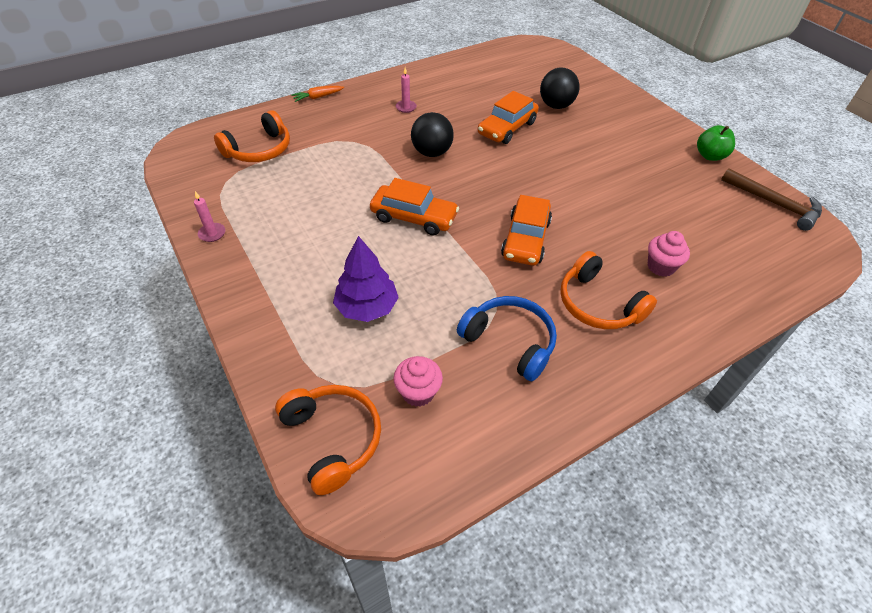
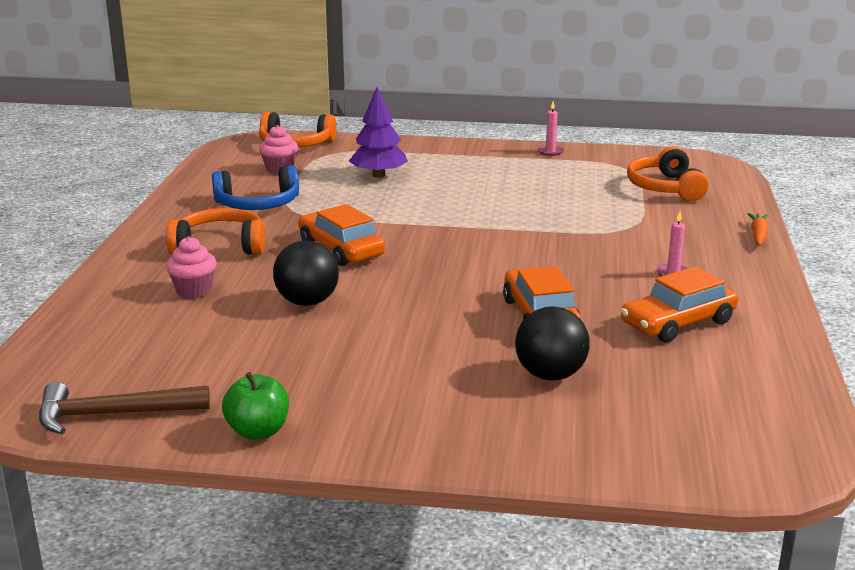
camera: 130 degrees right, 25 degrees down
orange car [370,178,459,235] -> orange car moved to [621,267,738,342]
black ball [411,112,454,157] -> black ball moved to [273,240,339,306]

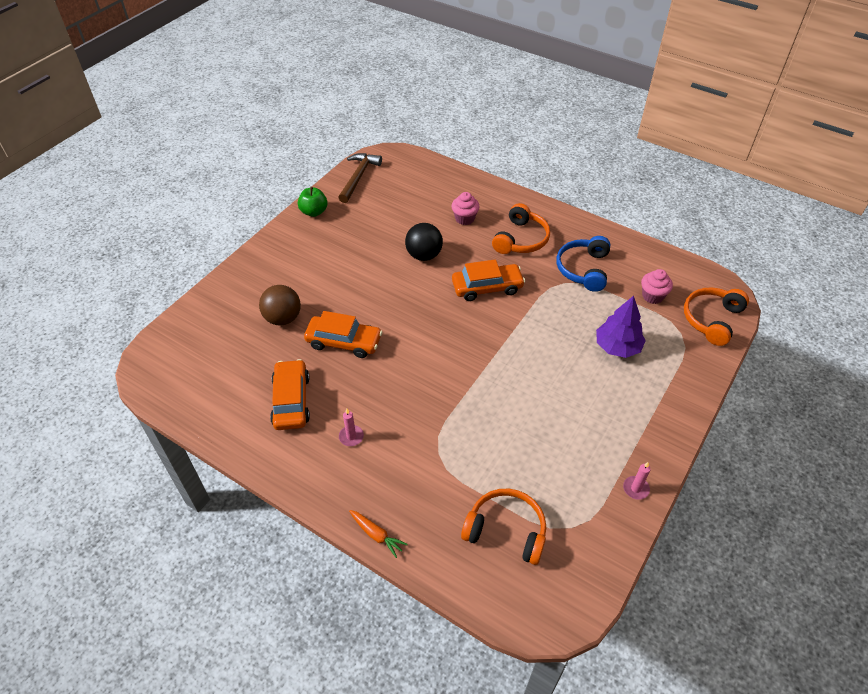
camera: 115 degrees right, 25 degrees up
black ball [515,306,590,380] -> brown ball [259,285,301,325]

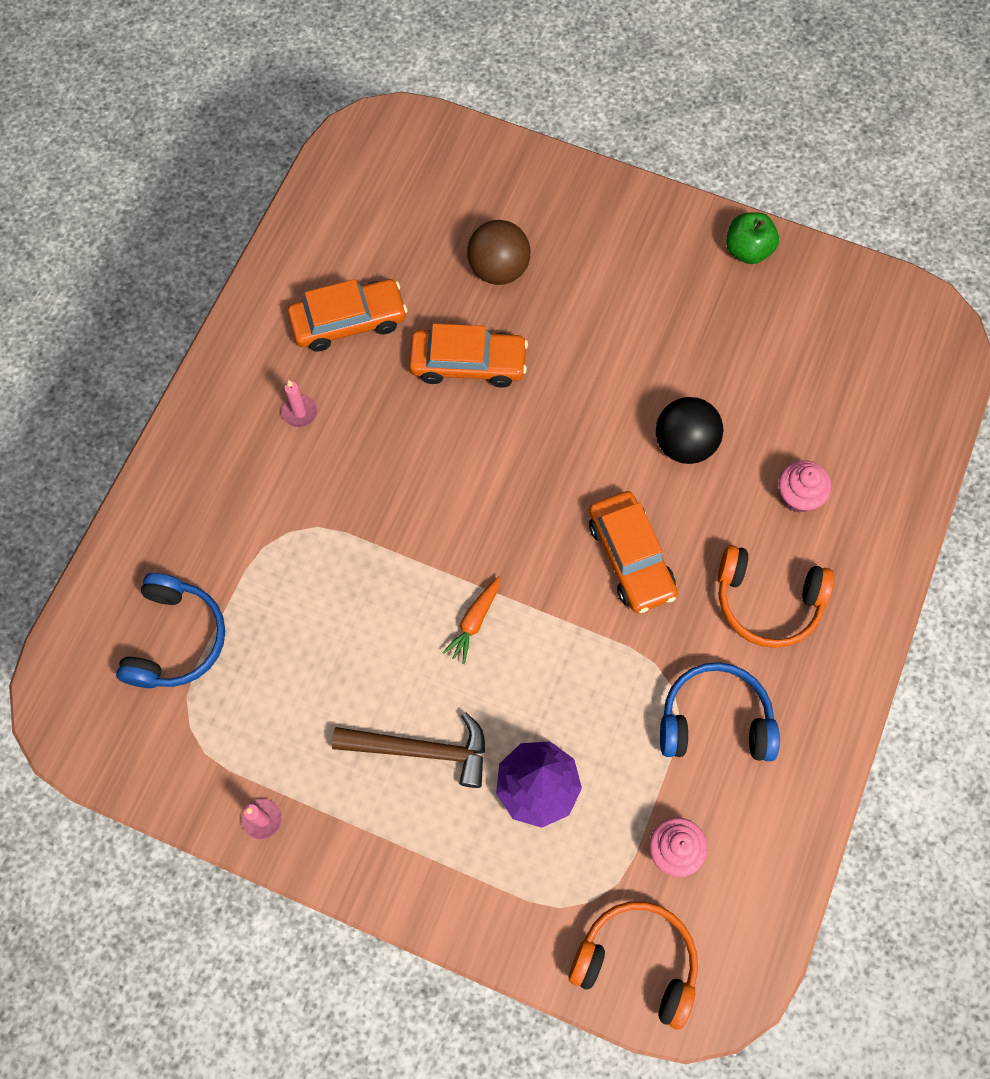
camera: 80 degrees right, 20 degrees up
orange car [304,311,382,358] -> orange car turned 90 degrees counterclockwise [409,324,528,387]
brown hammer [338,153,382,203] -> brown hammer moved to [332,713,485,788]
orange carrot [349,510,408,558] -> orange carrot moved to [442,577,501,664]
orange headphones [461,489,546,565] -> blue headphones [116,573,225,688]

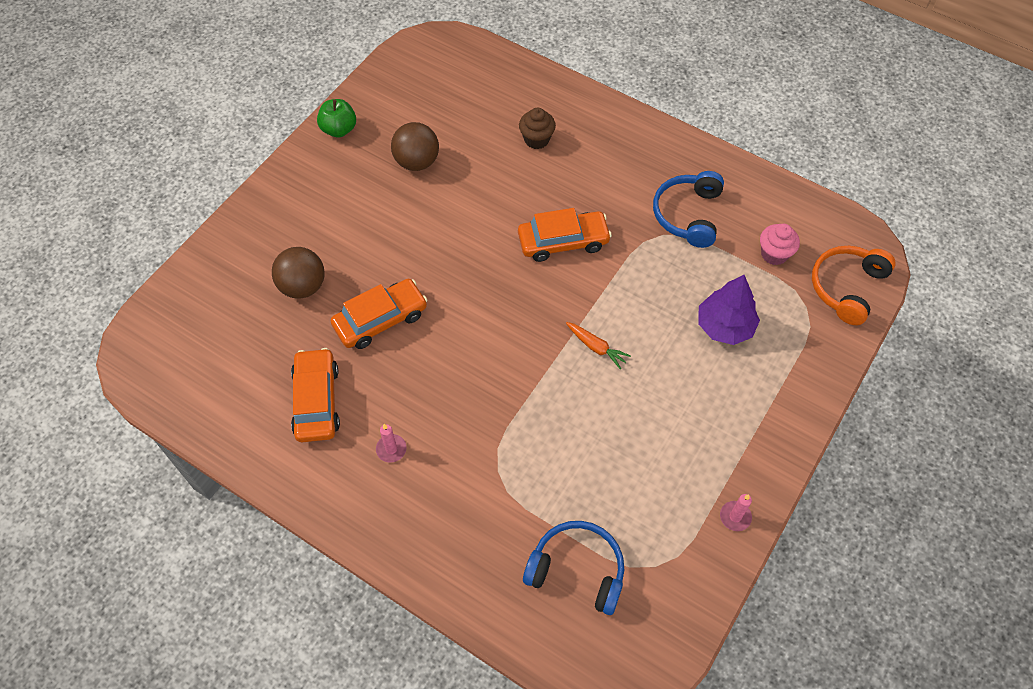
camera: 80 degrees left, 10 degrees down
brown hammer [332,713,485,788] -> none
orange car [409,324,528,387] -> orange car turned 45 degrees clockwise [331,279,427,349]
black ball [656,397,723,464] -> none
orange headphones [718,545,834,648] -> none
pink cupcake [778,460,831,513] -> brown cupcake [519,108,556,149]
none -> brown ball [391,122,439,171]

